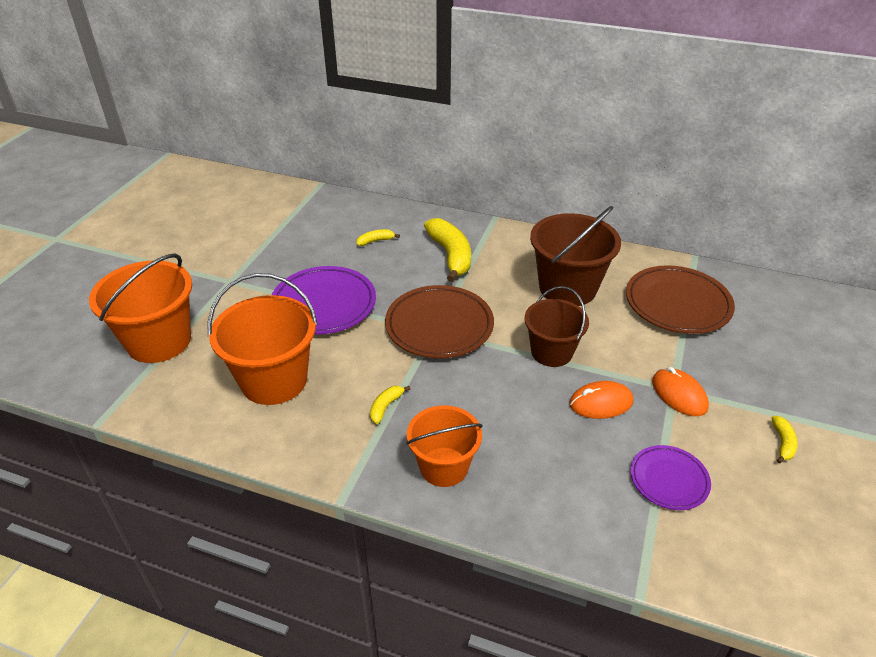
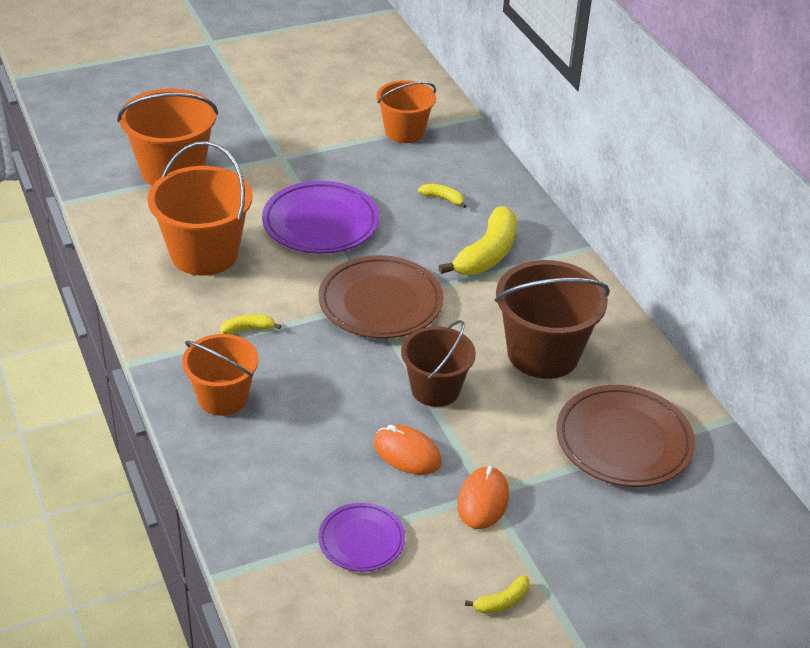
camera: 45 degrees right, 0 degrees up
none -> orange bucket [377,80,436,143]

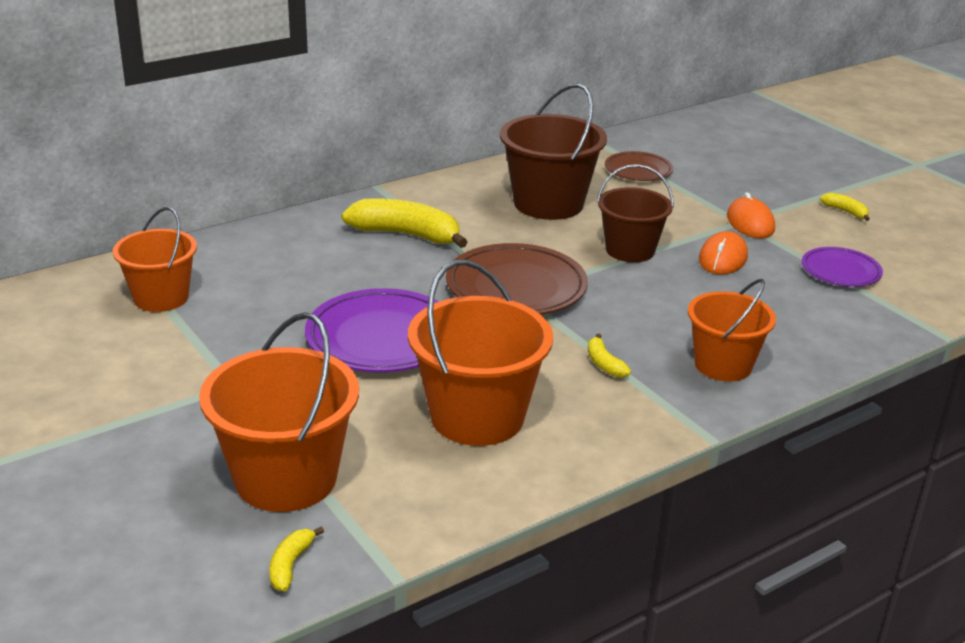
camera: 100 degrees left, 10 degrees down
yellow banana [418,184,466,208] -> yellow banana moved to [269,526,324,591]
orange mouse [457,466,509,529] -> orange mouse turned 75 degrees clockwise [727,192,775,238]
brown plate [556,385,695,487] -> brown plate [605,151,673,181], size x0.58

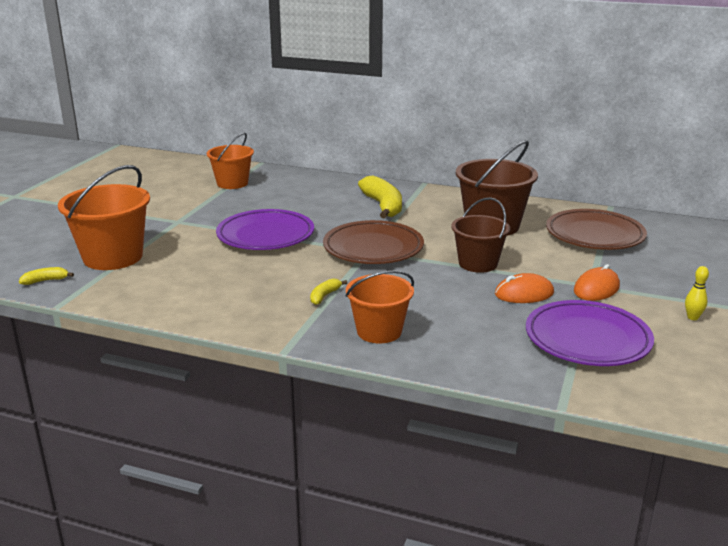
camera: 55 degrees right, 5 degrees down
orange bucket [408,260,553,446] -> none
brown plate [605,151,673,181] -> brown plate [546,209,647,250], size x1.72
purple plate [802,247,883,287] -> purple plate [526,300,654,366], size x1.72
yellow banana [820,193,869,221] -> yellow bowling pin [685,266,709,320]

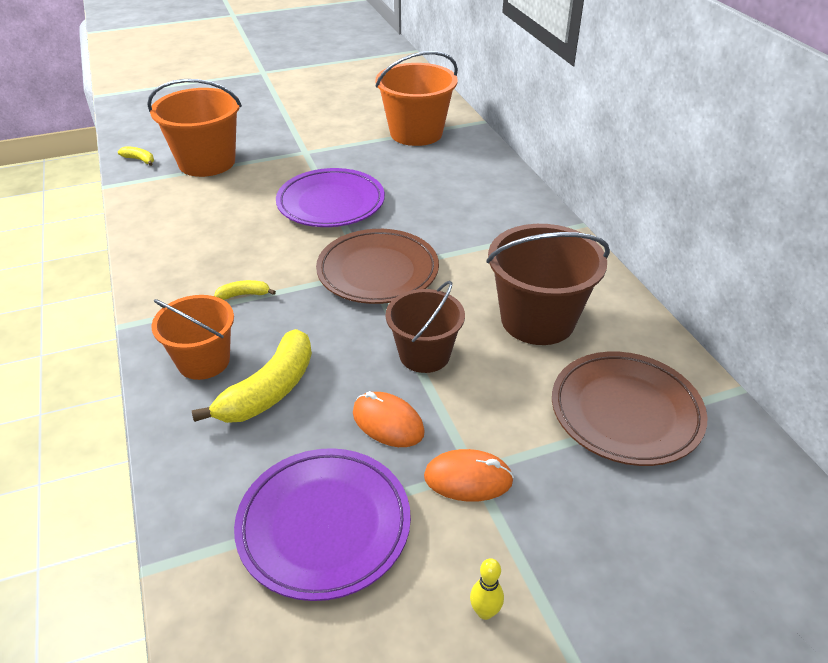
camera: 50 degrees right, 15 degrees up
orange bucket [207,132,254,189] -> orange bucket [375,51,458,146], size x1.52
yellow banana [358,175,402,219] -> yellow banana moved to [192,329,312,423]

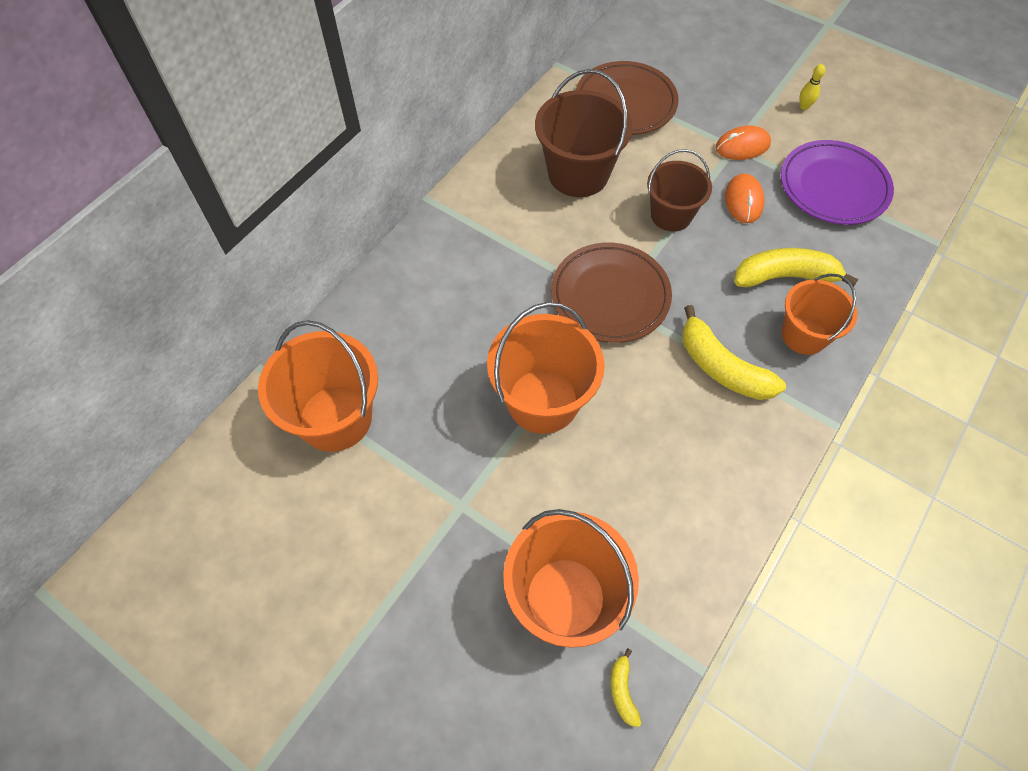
camera: 125 degrees left, 20 degrees up
yellow banana [214,280,276,300] -> yellow banana [682,305,786,400], size x2.16
purple plate [276,168,385,227] -> orange bucket [487,302,605,434]
orange mouse [424,449,514,502] -> orange mouse turned 75 degrees counterclockwise [715,126,771,160]

